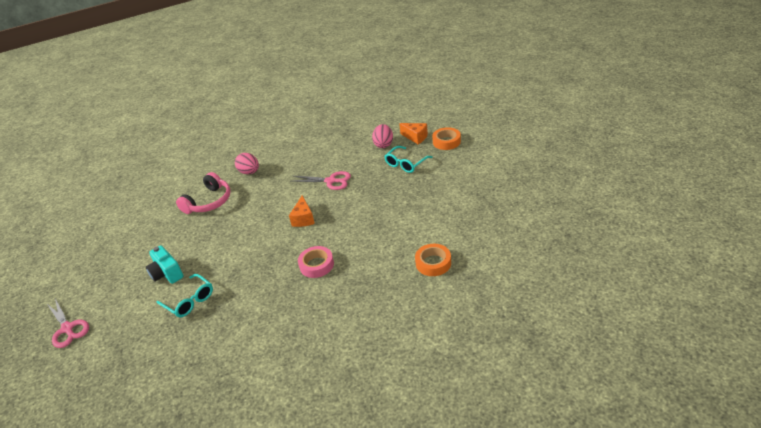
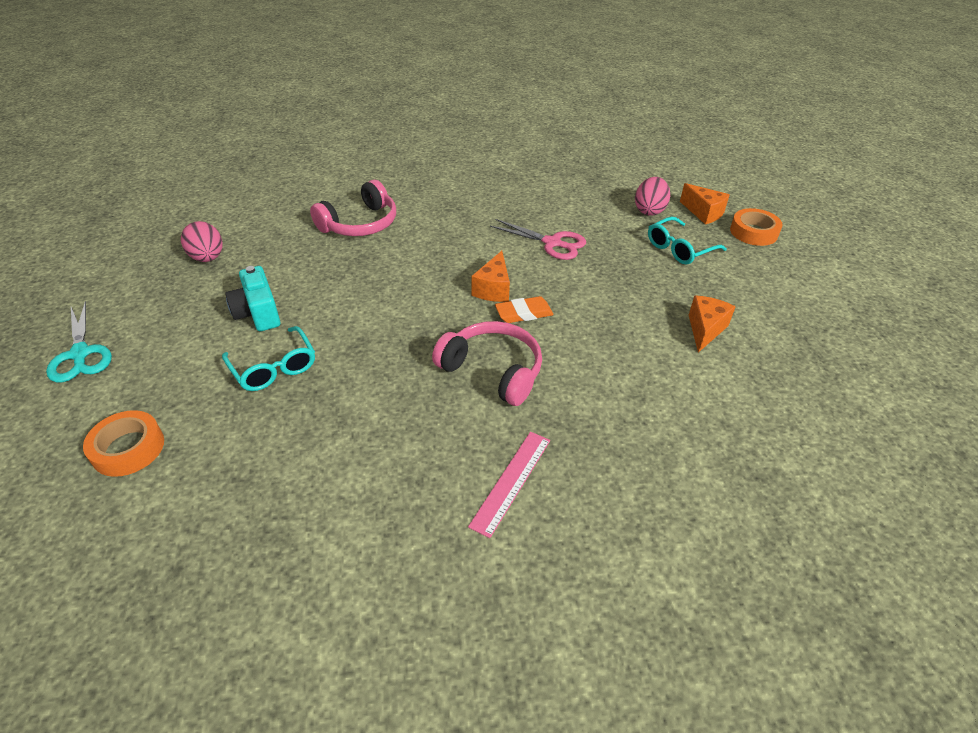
camera: 10 degrees right, 5 degrees up
pink scissors [47,299,89,348] -> turquoise scissors [46,301,112,383]
pink egg [235,153,259,174] -> pink egg moved to [181,221,222,262]
pink tape [298,246,334,278] -> pink headphones [432,321,542,406]
orange tape [415,244,451,276] -> orange tape moved to [83,410,164,477]
none -> pink ruler [468,432,550,538]
none -> orange eraser [495,296,554,323]
none -> orange cheese [689,296,736,353]

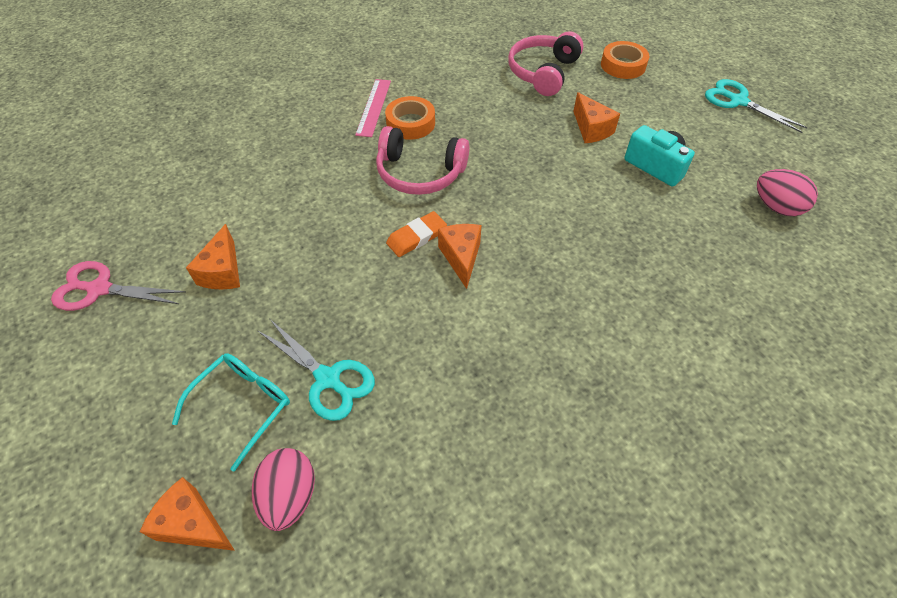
camera: 160 degrees right, 10 degrees up
turquoise glasses [222,326,315,391] -> orange cheese [573,92,620,143]
pink headphones [310,180,396,236] -> pink headphones moved to [508,31,584,96]
pink scissors [490,219,586,260] -> pink scissors moved to [51,261,186,311]
orange tape [730,208,782,246] -> orange tape moved to [385,96,435,140]
none -> turquoise scissors [257,319,375,421]

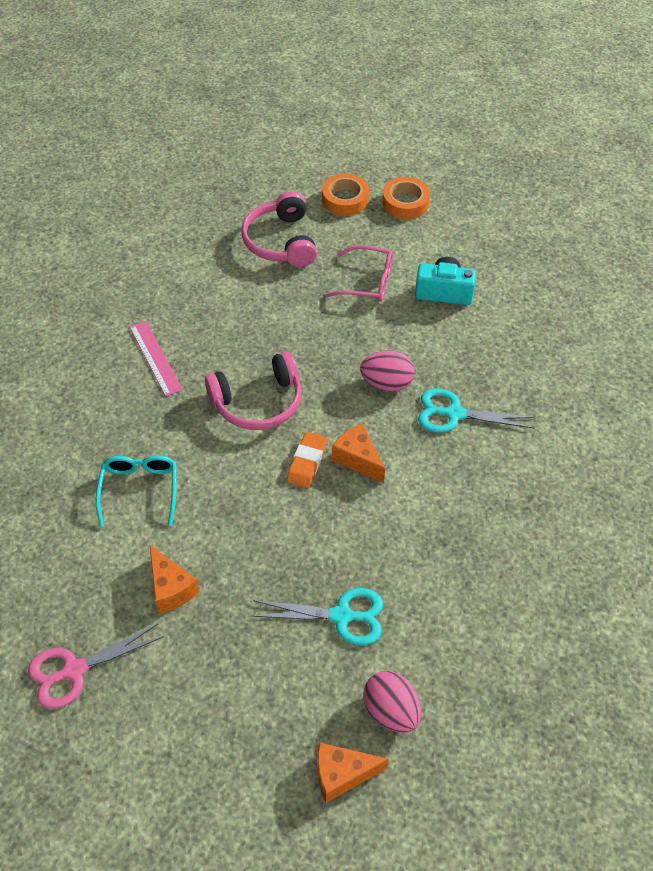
camera: 35 degrees left, 0 degrees up
turquoise glasses [172,353,290,472] -> turquoise glasses moved to [96,455,177,527]
orange tape [385,96,435,140] -> orange tape moved to [382,177,430,219]
orange cheese [573,92,620,143] -> pink glasses [325,245,393,302]
turquoise scissors [705,79,807,133] -> turquoise scissors moved to [418,388,534,433]
pink egg [757,169,818,216] -> pink egg moved to [360,350,415,392]

